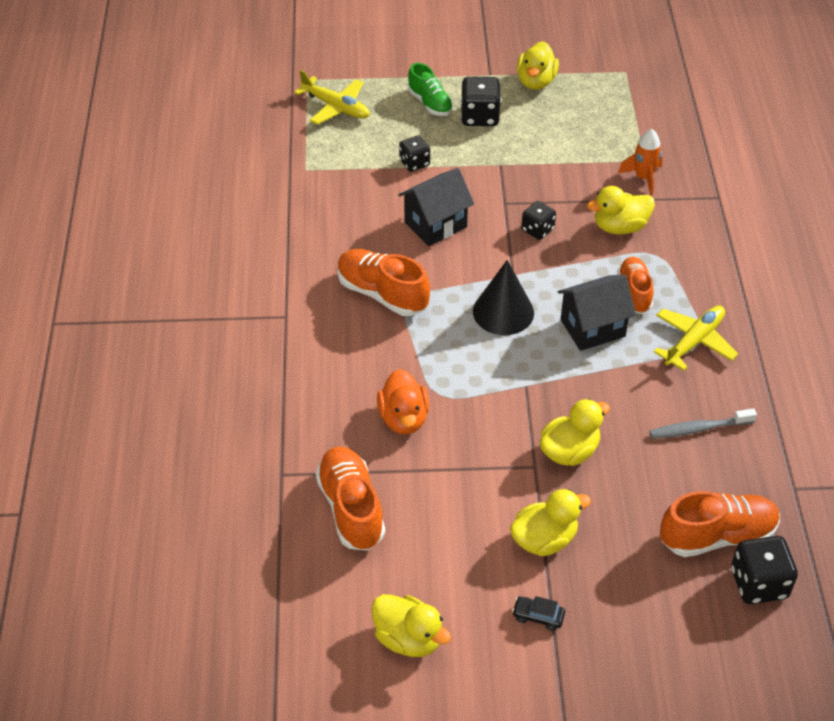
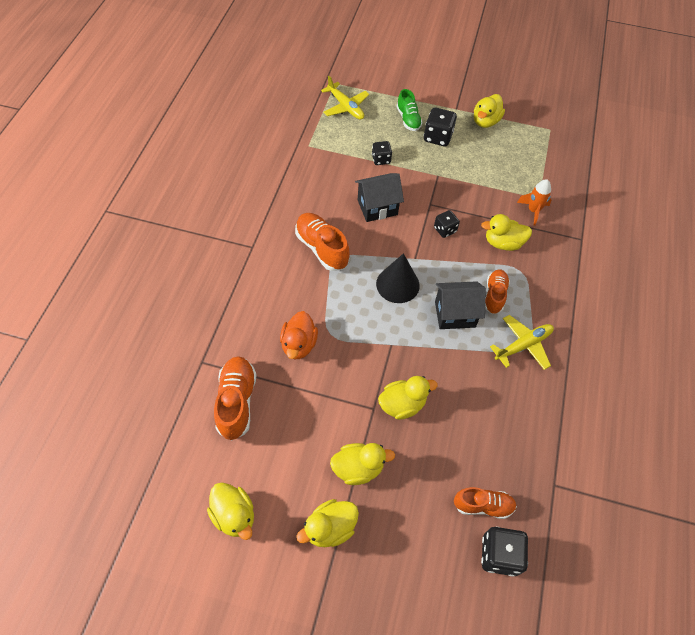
camera: 15 degrees right, 10 degrees up
black car [512,596,565,631] -> yellow duck [296,499,359,547]
grey toothbrush [649,408,757,439] -> none
orange shoe [660,491,780,557] -> orange shoe [454,487,517,519], size x0.66

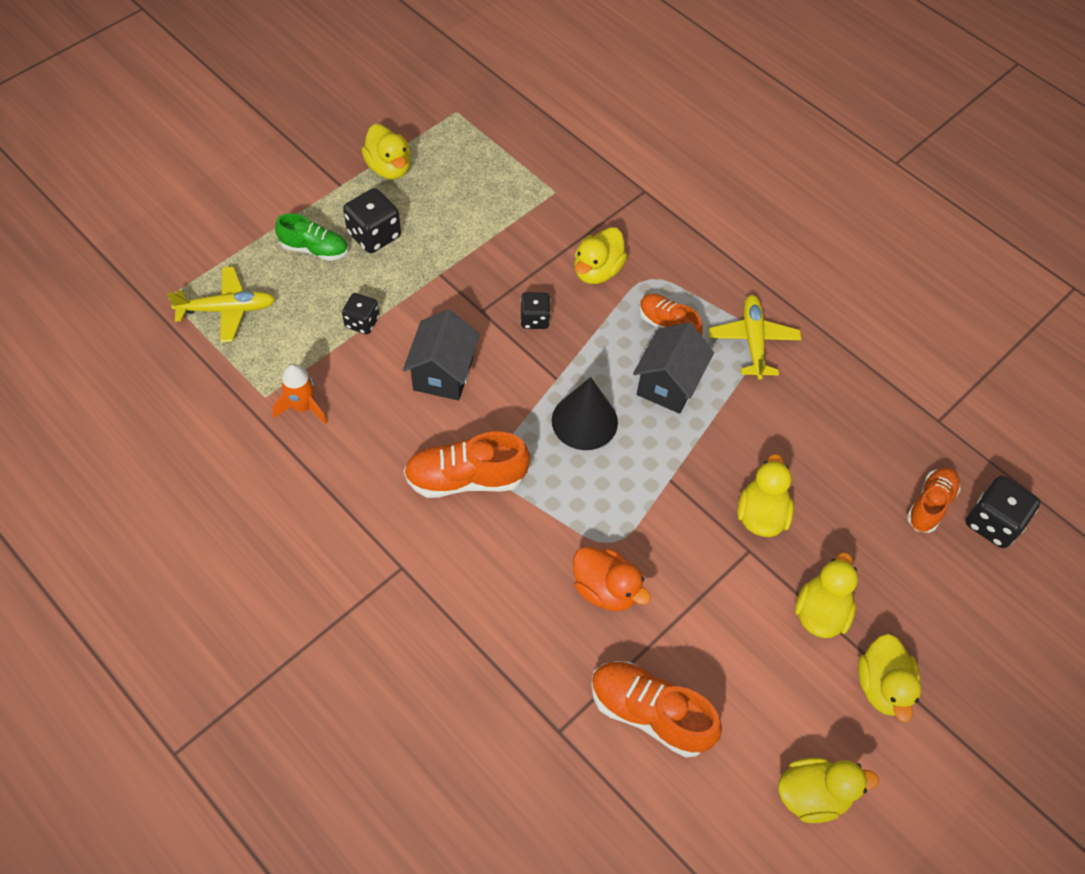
camera: 60 degrees left, 0 degrees up
orange rocket [517,179,551,226] -> orange rocket moved to [272,364,327,424]

